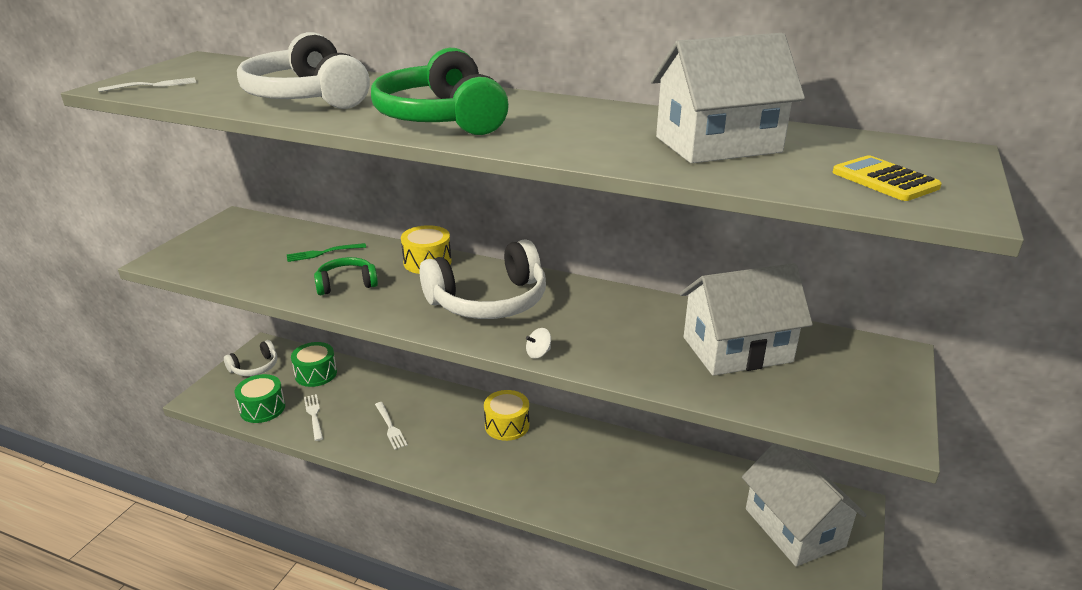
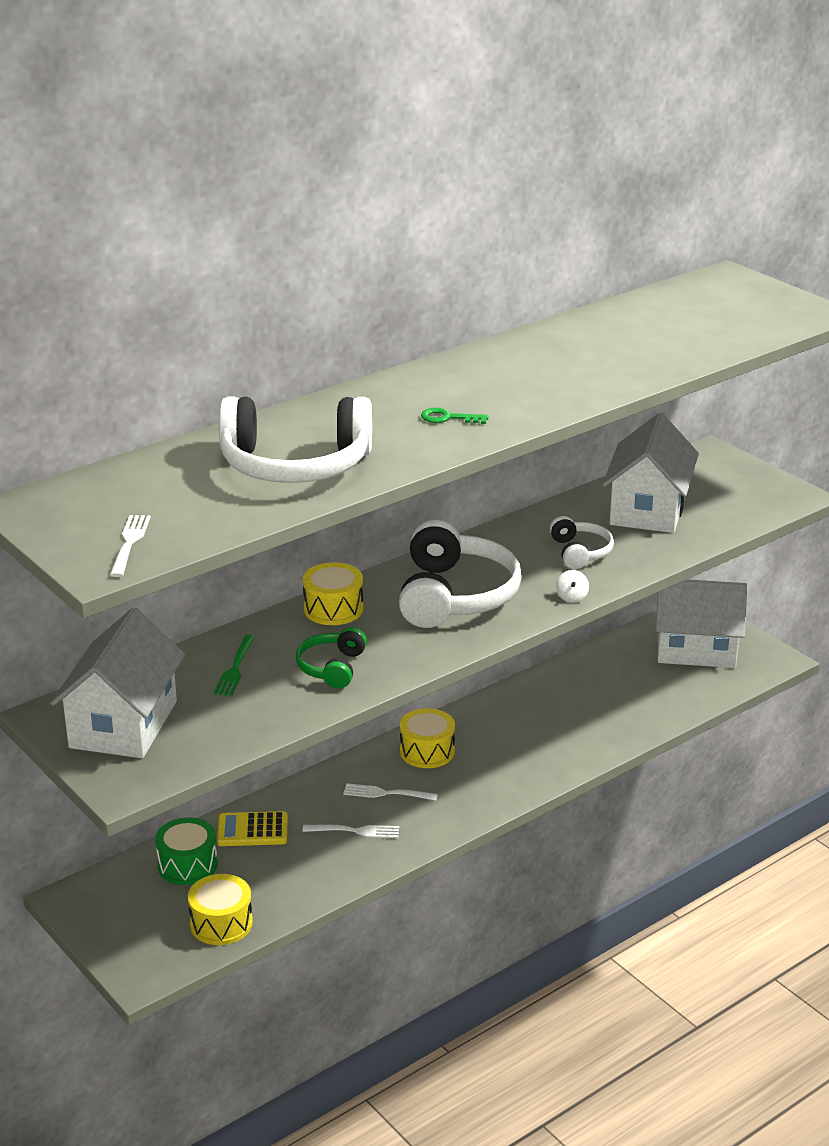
camera: 60 degrees left, 0 degrees up
white headphones [224,340,277,376] -> white headphones moved to [550,516,614,569]
green drum [235,374,285,423] -> yellow drum [188,874,253,945]
white fork [304,394,323,441] -> white fork moved to [343,783,438,801]
green headphones [371,48,509,135] -> green key [421,408,489,424]
white house [651,33,805,163] -> white house moved to [50,608,185,758]
yellow calculator [832,155,942,201] -> yellow calculator moved to [217,811,288,846]

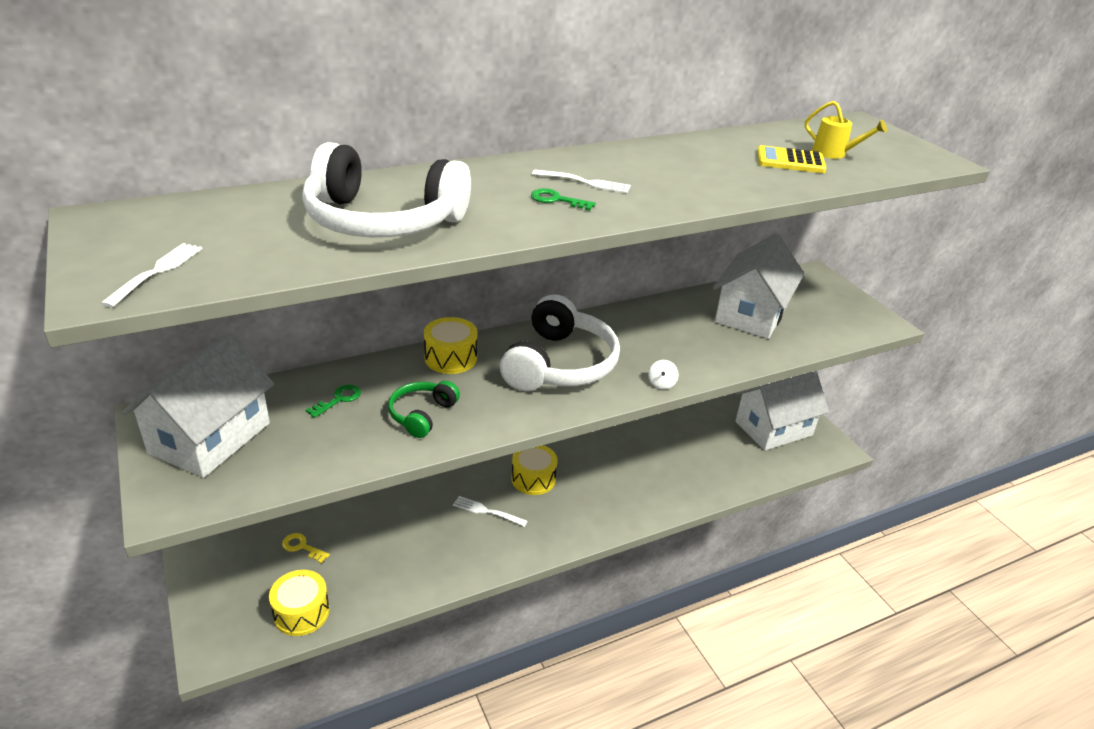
camera: 10 degrees right, 5 degrees up
green drum [155,817,218,885] -> yellow key [282,533,330,563]
green fork [214,635,255,696] -> green key [306,384,361,418]
yellow calculator [217,811,288,846] -> yellow calculator moved to [757,145,826,173]
white fork [303,825,399,838] -> white fork moved to [532,170,631,193]
white headphones [550,516,614,569] -> none
white house [656,579,747,668] -> white house turned 45 degrees counterclockwise [735,371,829,451]
none -> yellow watering can [805,101,887,159]

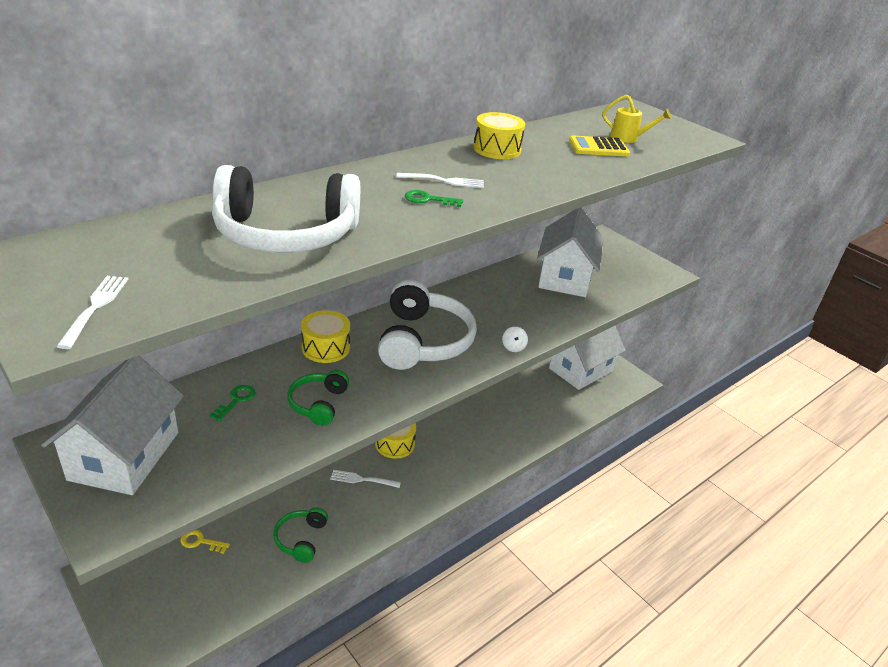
camera: 15 degrees left, 0 degrees up
yellow drum [269,570,330,636] -> yellow drum moved to [474,112,525,159]
none -> green headphones [273,507,328,563]

